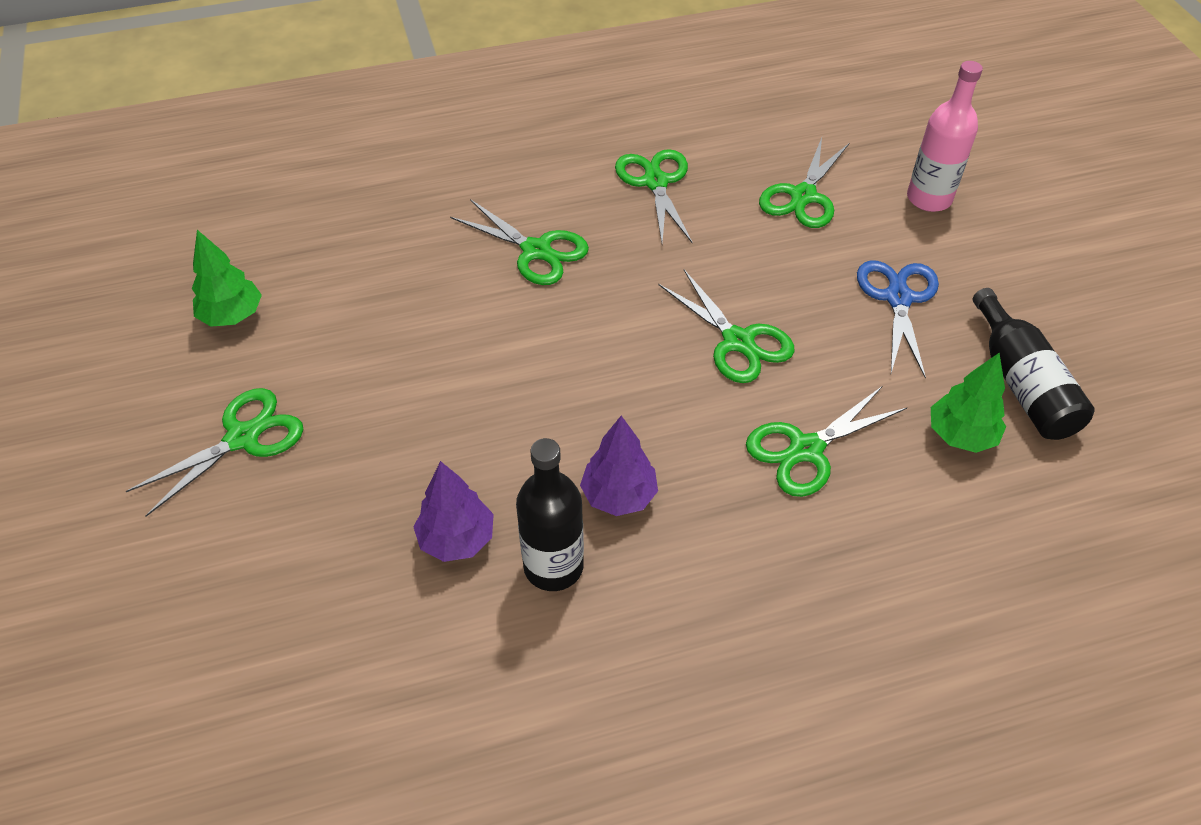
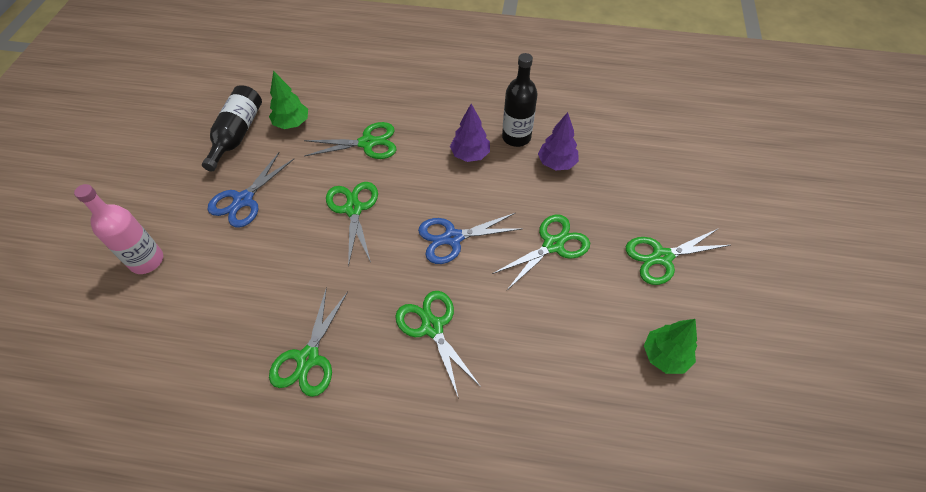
camera: 155 degrees left, 5 degrees up
green scissors [759,138,849,228] -> green scissors moved to [492,215,590,290]
none -> blue scissors [418,213,521,264]

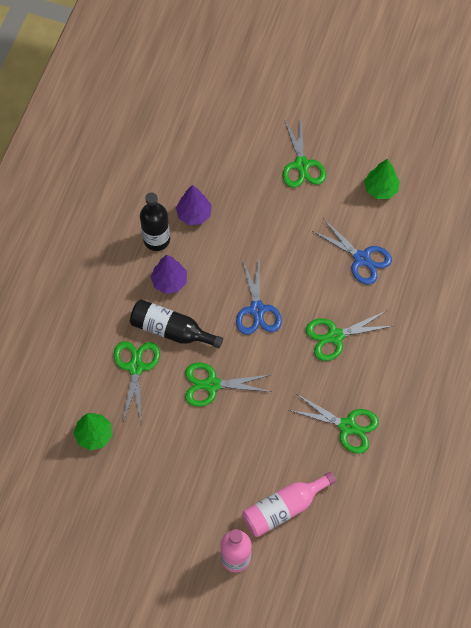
camera: 80 degrees left, 10 degrees up
black bottle [202,85,262,171] -> black bottle moved to [130,299,223,349]
blue scissors [208,152,294,228] -> blue scissors moved to [312,218,392,285]
green scissors [492,215,590,290] -> none
none -> pink bottle [242,472,336,537]

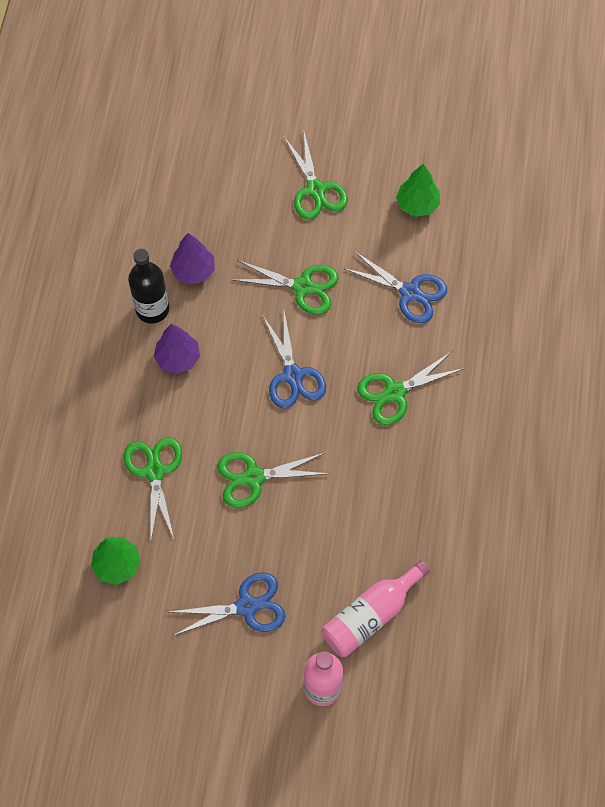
camera: 10 degrees left, 0 degrees up
black bottle [130,299,223,349] -> none
green scissors [289,394,379,454] -> green scissors moved to [233,260,339,315]
none -> blue scissors [170,572,286,636]

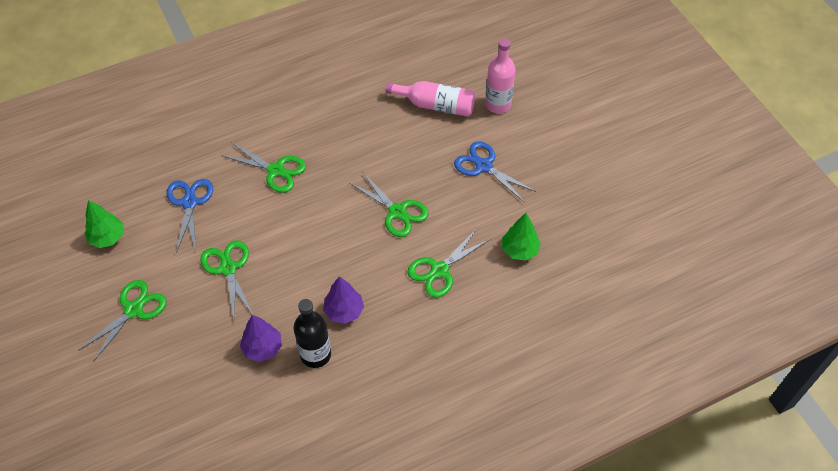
camera: 125 degrees left, 10 degrees down
blue scissors [263,312,326,409] -> none

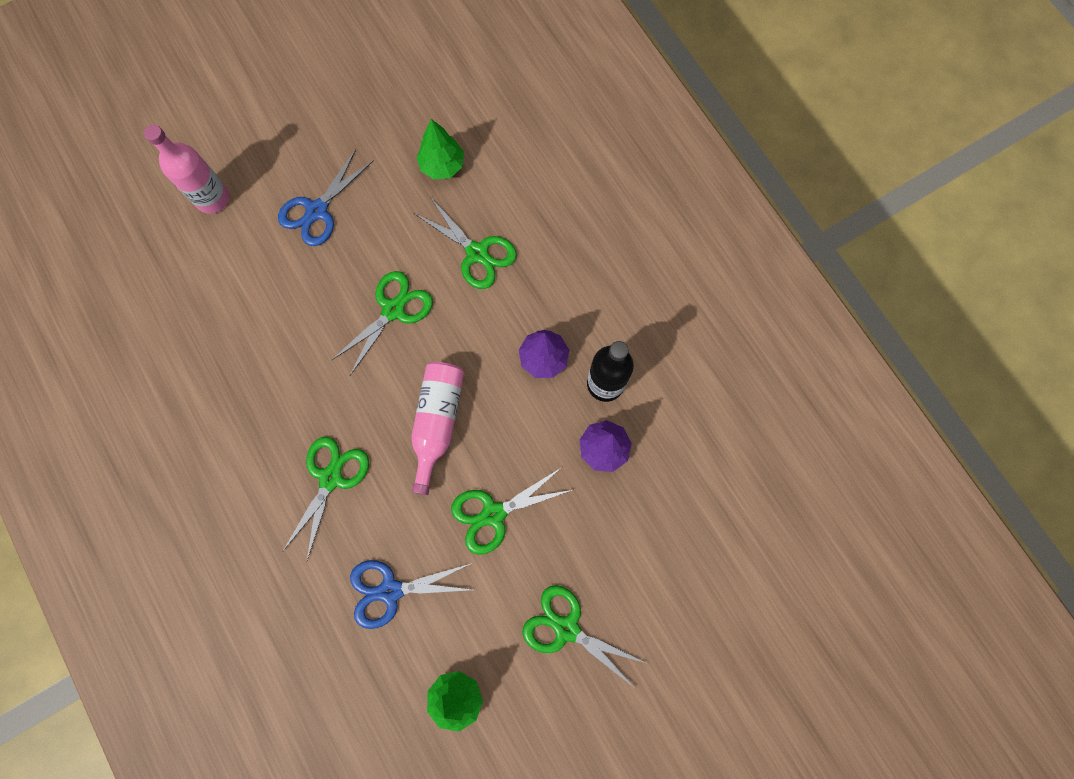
camera: 95 degrees left, 20 degrees up
pink bottle [385,81,475,117] -> pink bottle moved to [411,362,464,495]

